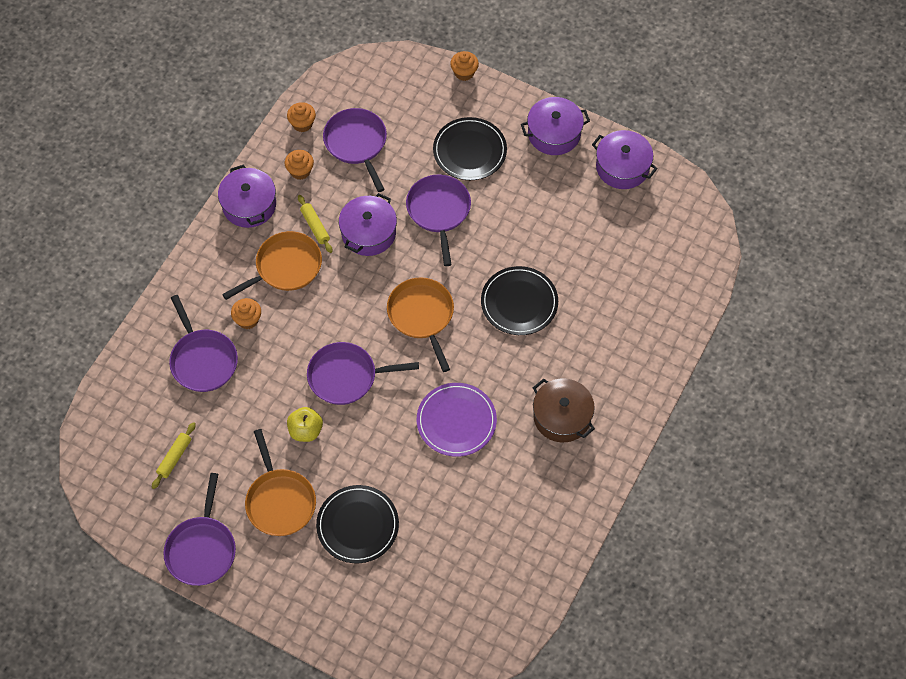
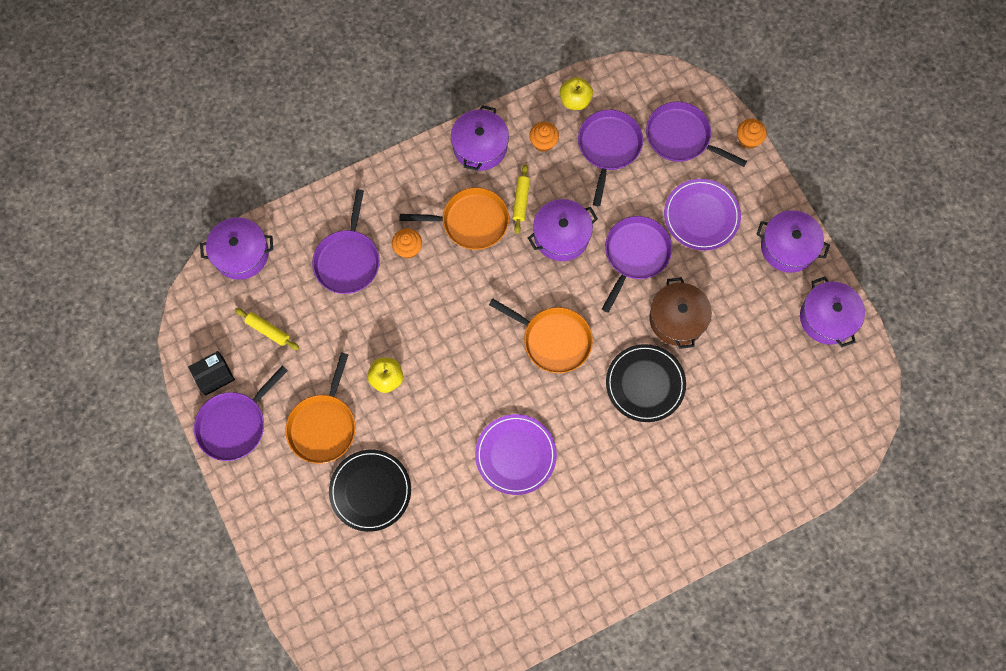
camera: 35 degrees right, 10 degrees up
yellow rolling pin [152,422,196,489] -> yellow rolling pin turned 60 degrees clockwise [235,308,299,350]
orange cupcake [287,102,316,132] -> yellow apple [560,77,593,110]
purple pan [307,342,419,405] -> purple pan moved to [646,102,747,167]
orange pan [387,277,454,372] -> orange pan turned 105 degrees clockwise [489,298,593,373]
black plate [433,117,507,180] -> purple plate [664,179,741,251]
brown pot [533,378,595,442] -> brown pot moved to [649,277,712,349]
none -> black box [188,351,235,396]
none -> purple pot [200,217,273,280]

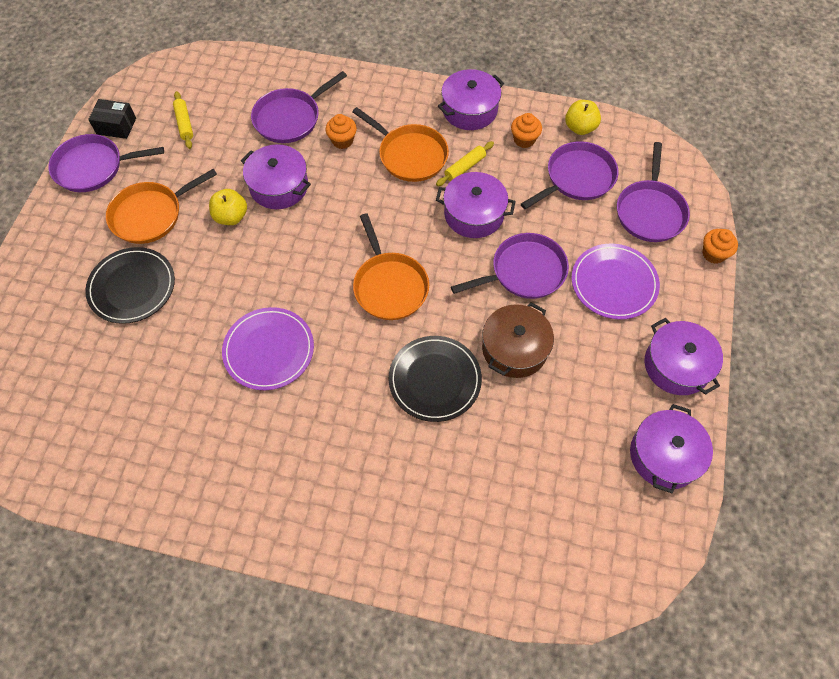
camera: 40 degrees right, 10 degrees down
purple pot [200,217,273,280] -> purple pot moved to [241,144,311,209]
purple pan [646,102,747,167] -> purple pan turned 150 degrees counterclockwise [617,142,690,242]

